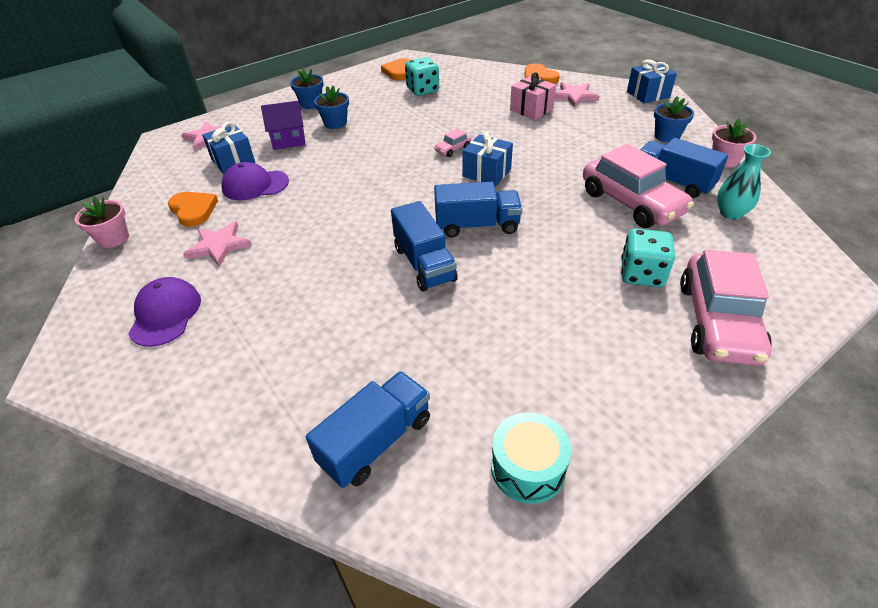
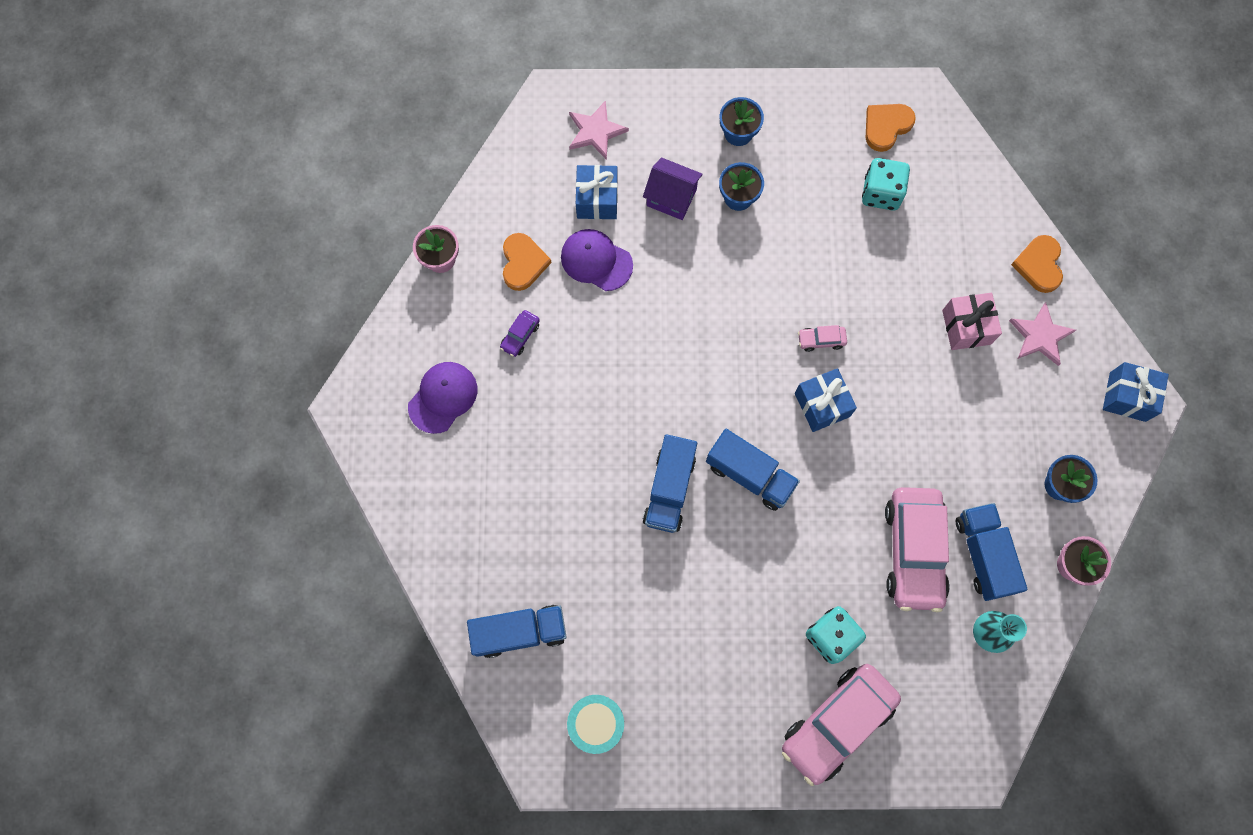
camera: 35 degrees right, 30 degrees up
pink star [183,221,252,267] -> purple car [500,310,540,357]

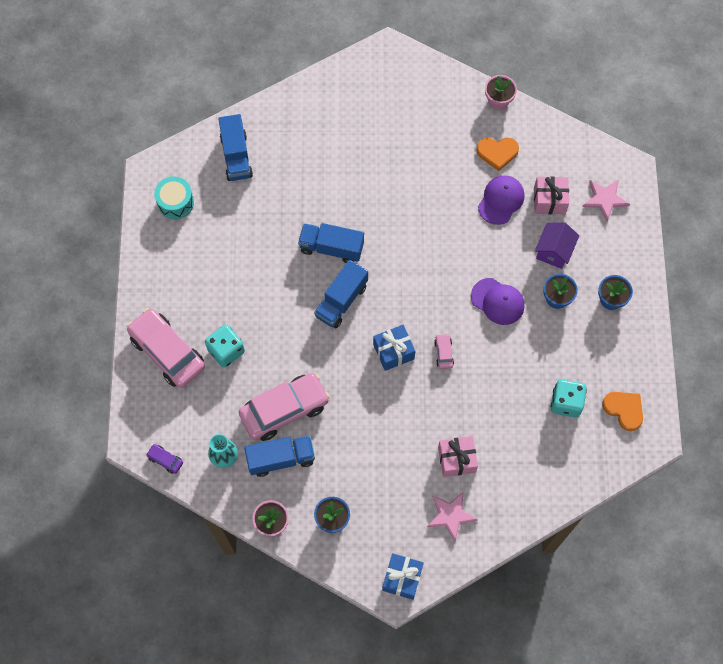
camera: 90 degrees right, 5 degrees down
purple cap [408,362,477,434] -> purple cap moved to [471,278,525,325]
purple car [500,310,540,357] -> purple car moved to [146,444,183,474]
blue gift [576,165,618,219] -> pink gift [534,176,569,214]
pink car [885,487,950,612] -> pink car turned 150 degrees clockwise [239,373,330,441]
orange heart [1011,235,1063,293] -> none

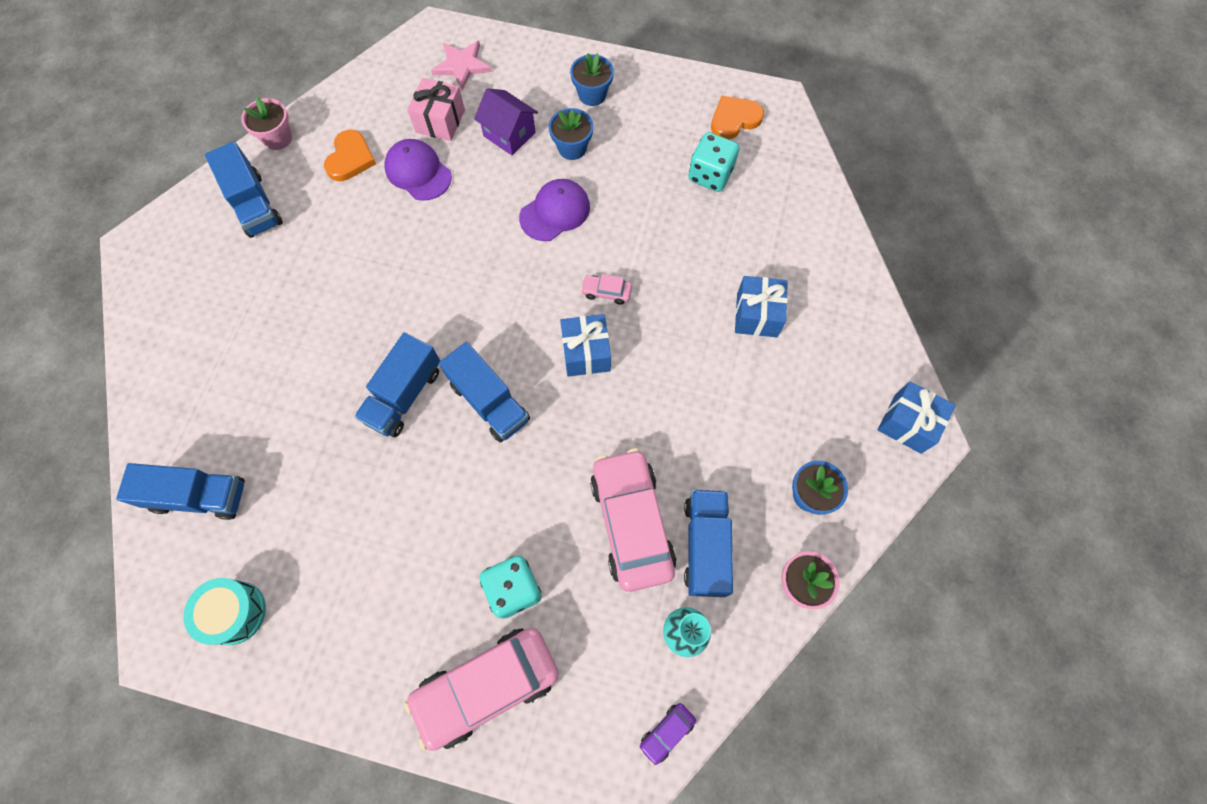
camera: 75 degrees left, 0 degrees up
pink star [427,491,478,541] -> none
pink gift [438,436,478,477] -> blue gift [735,276,788,337]
none -> blue truck [205,141,283,238]

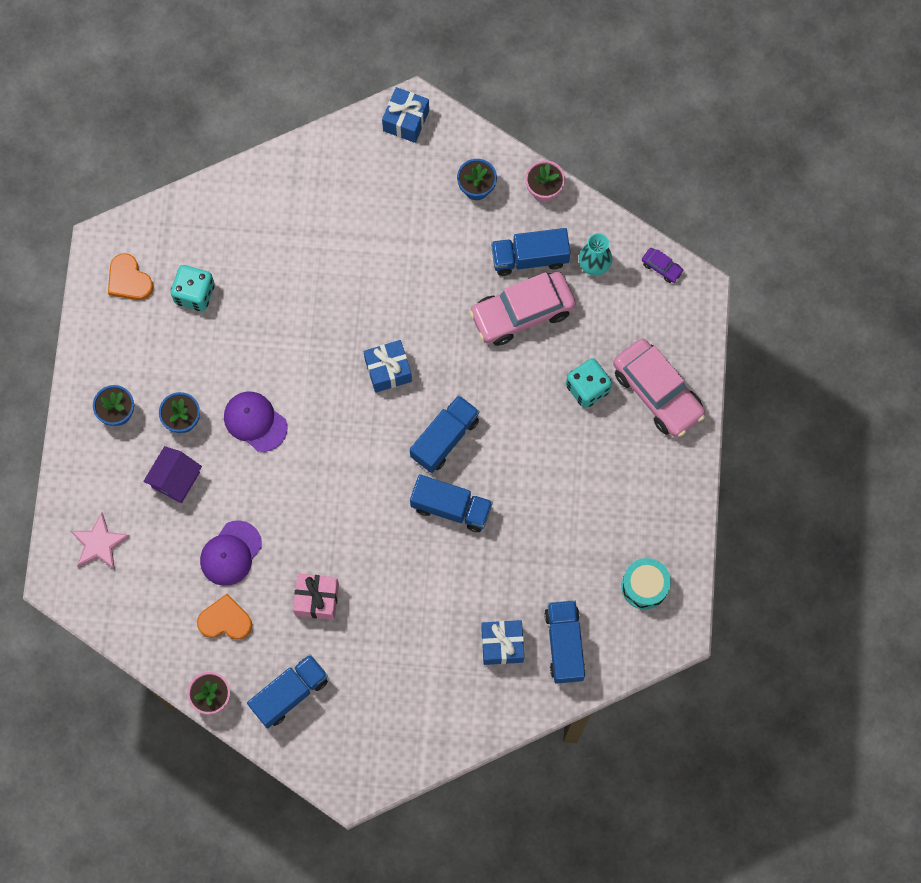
camera: 100 degrees left, 5 degrees up
pink gift [407,78,465,141] -> pink gift moved to [293,573,339,620]
pink car [581,274,632,305] -> none
blue gift [735,276,788,337] -> blue gift moved to [481,620,524,665]

